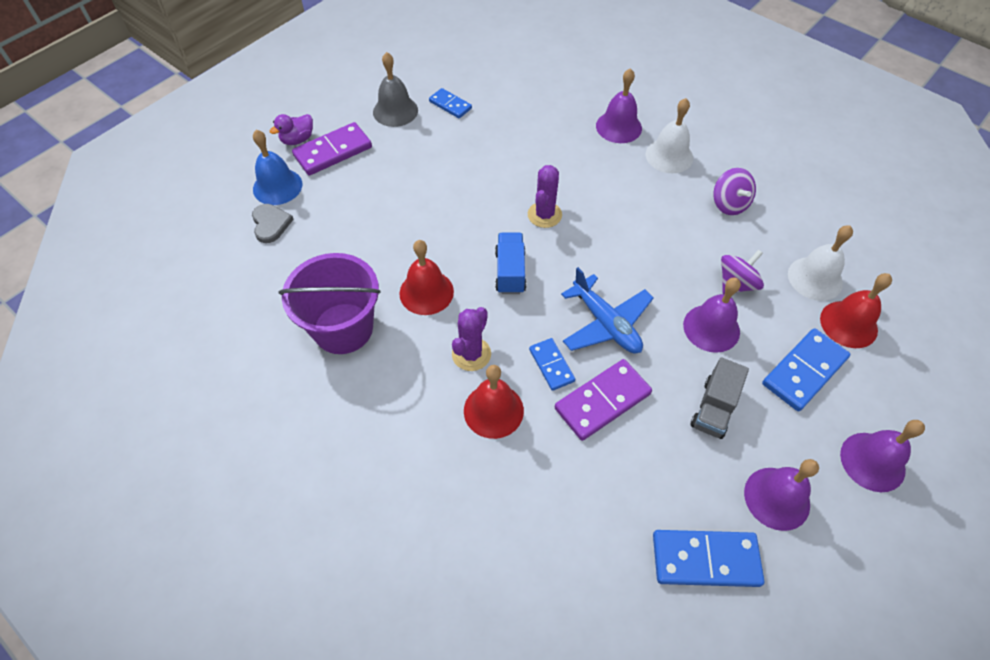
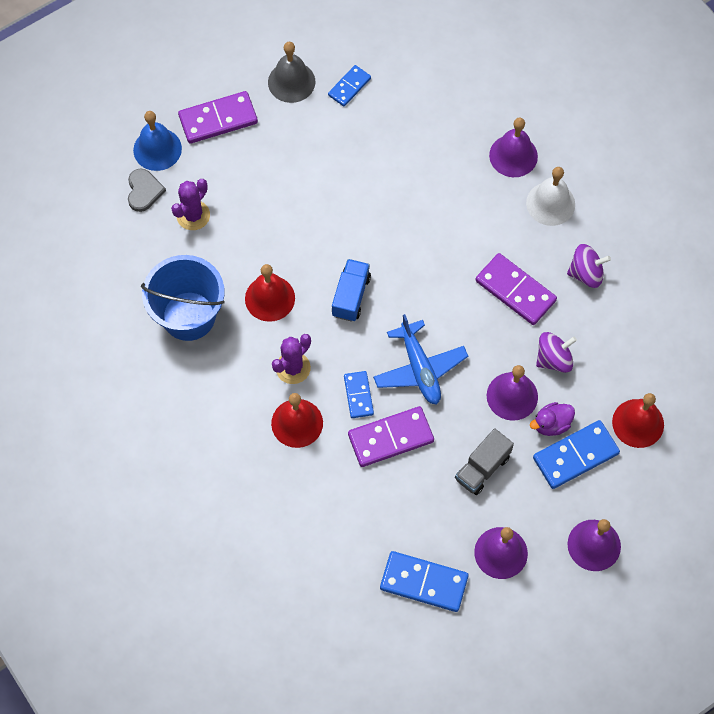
camera: 15 degrees right, 10 degrees up
purple duck [270,114,313,145] -> purple duck moved to [530,402,575,436]
purple bucket [279,253,381,354] -> blue bucket [141,255,225,341]
blue domino [429,88,472,118] -> blue domino turned 75 degrees clockwise [328,65,371,106]
purple cactus [528,165,562,228] -> purple cactus moved to [171,179,210,230]
purple spinning top [713,168,756,215] -> purple spinning top turned 90 degrees counterclockwise [567,244,611,288]
white bell [788,225,853,301] -> none
none -> purple domino [476,253,557,325]

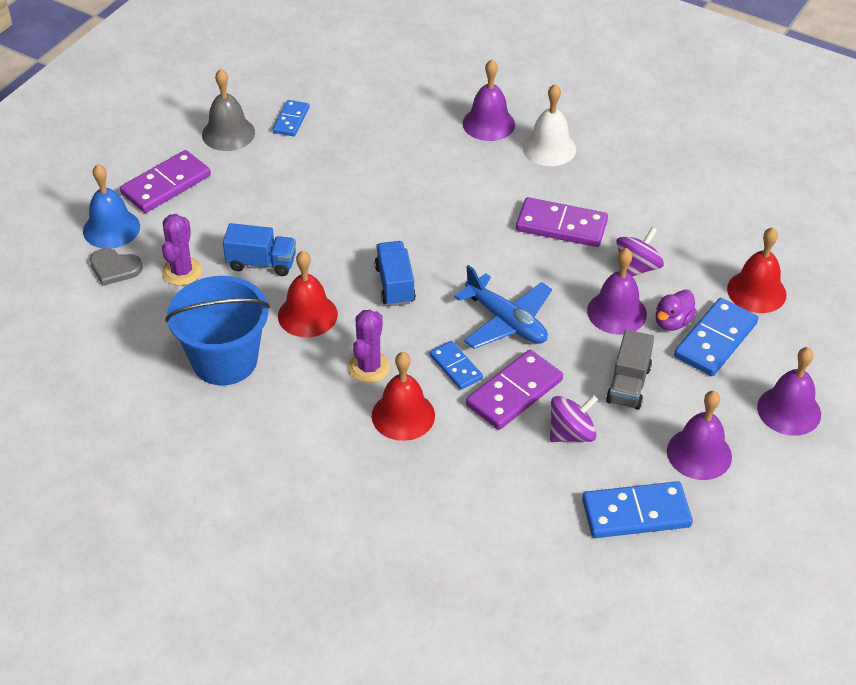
camera: 25 degrees left, 20 degrees down
grey heart [128,169,166,212] -> grey heart turned 135 degrees clockwise [90,248,143,286]
purple spinning top [567,244,611,288] -> purple spinning top moved to [550,395,598,442]
none -> blue truck [223,223,296,276]

